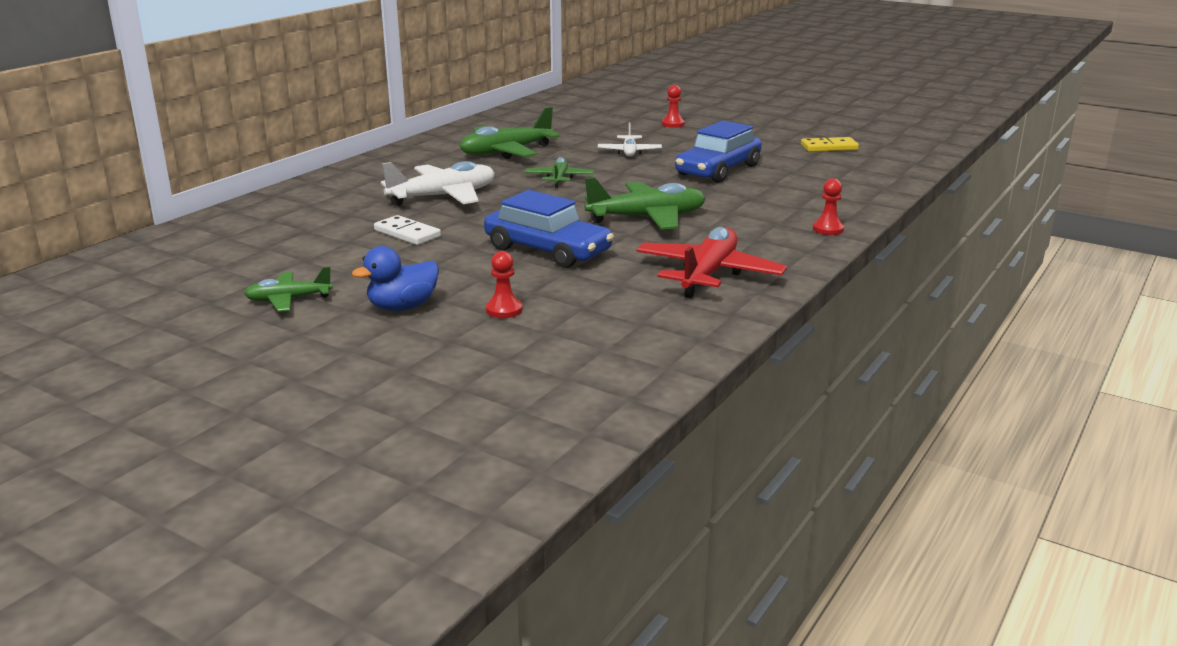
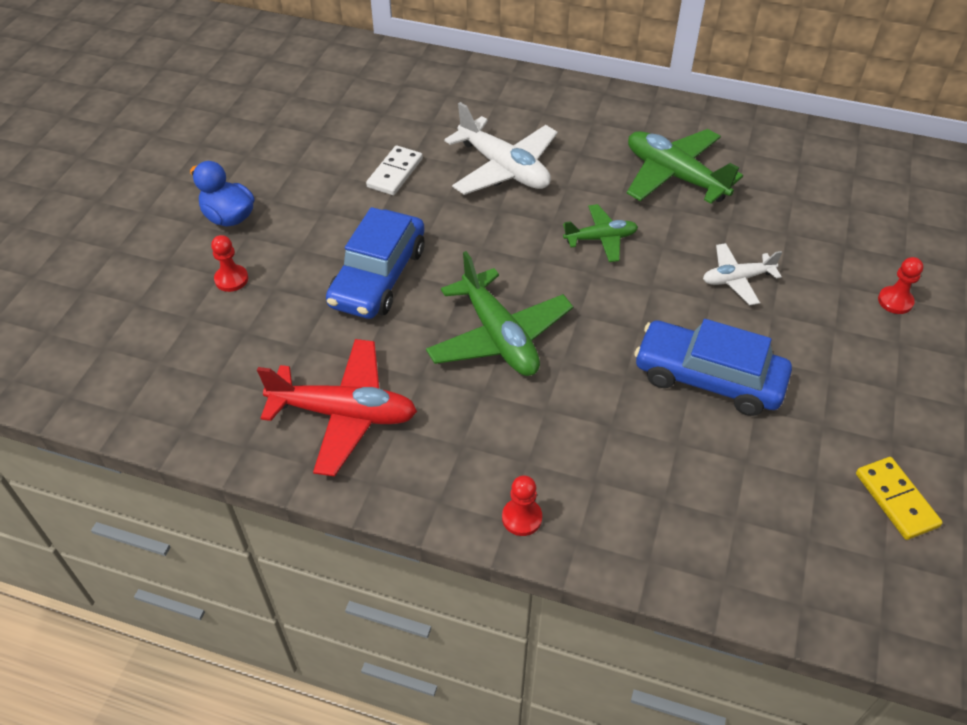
camera: 75 degrees right, 25 degrees up
green plane [244,267,333,312] -> none

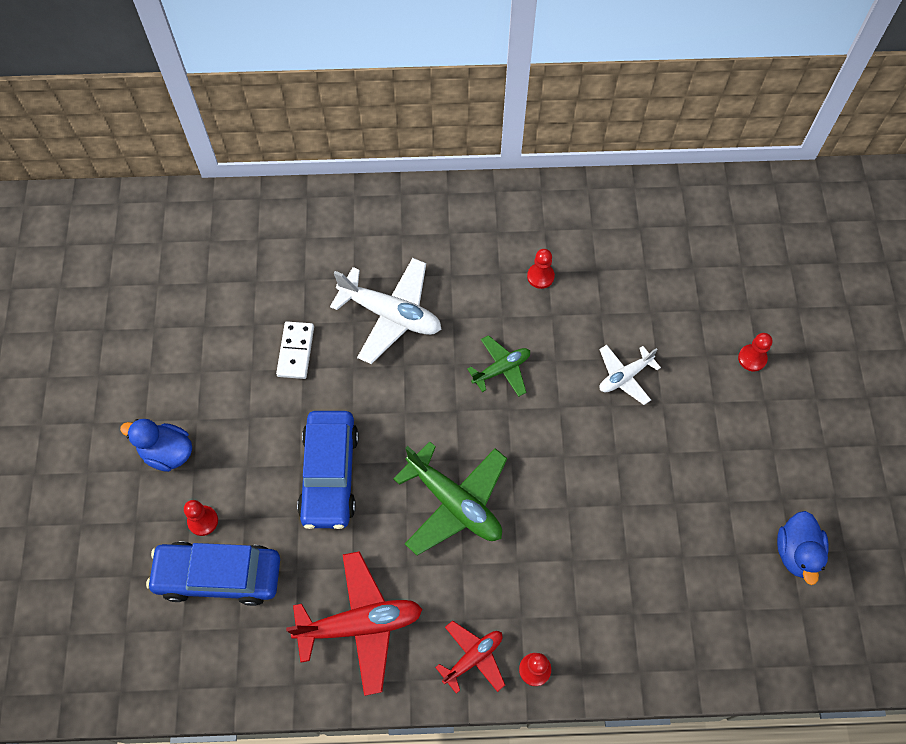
camera: 20 degrees left, 15 degrees up
green plane [627,129,743,204] -> red pawn [527,249,555,289]
blue car [634,319,792,416] -> blue car moved to [146,541,280,606]
yellow domino [856,457,943,540] -> blue duck [777,511,829,585]
none -> red plane [435,621,505,694]

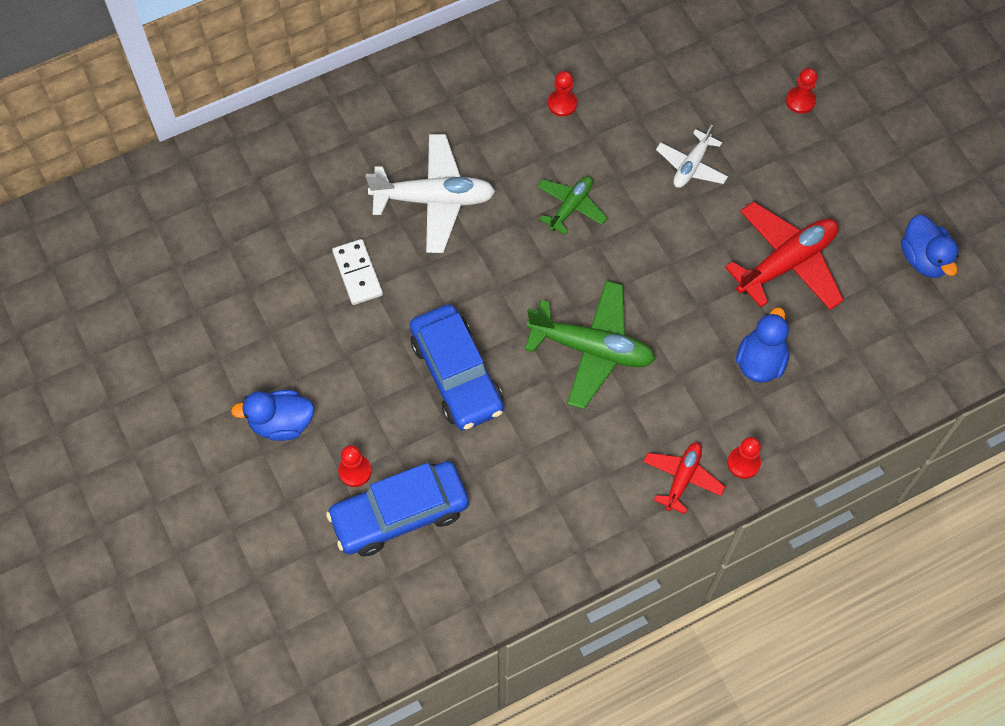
camera: 25 degrees left, 0 degrees up
red plane [286,551,423,696] -> red plane moved to [725,202,844,310]
none -> blue duck [736,308,789,383]

